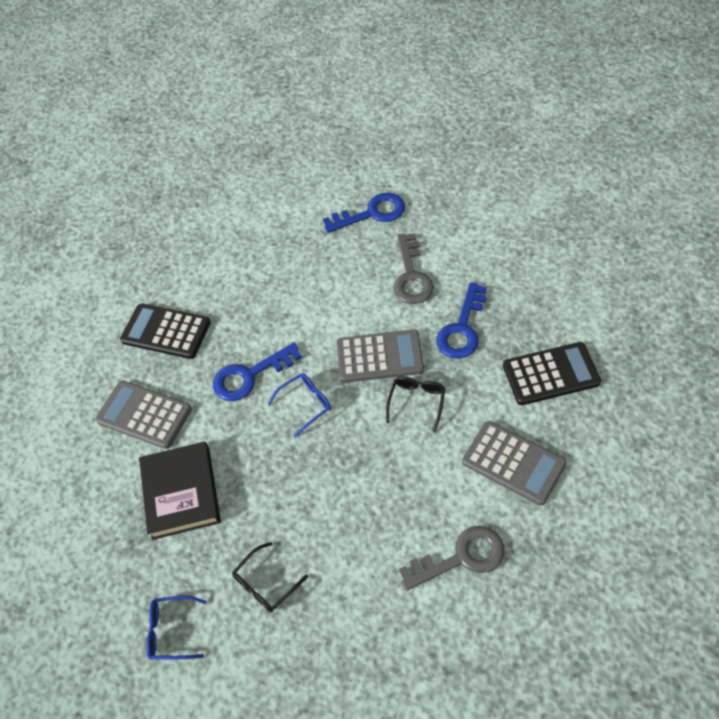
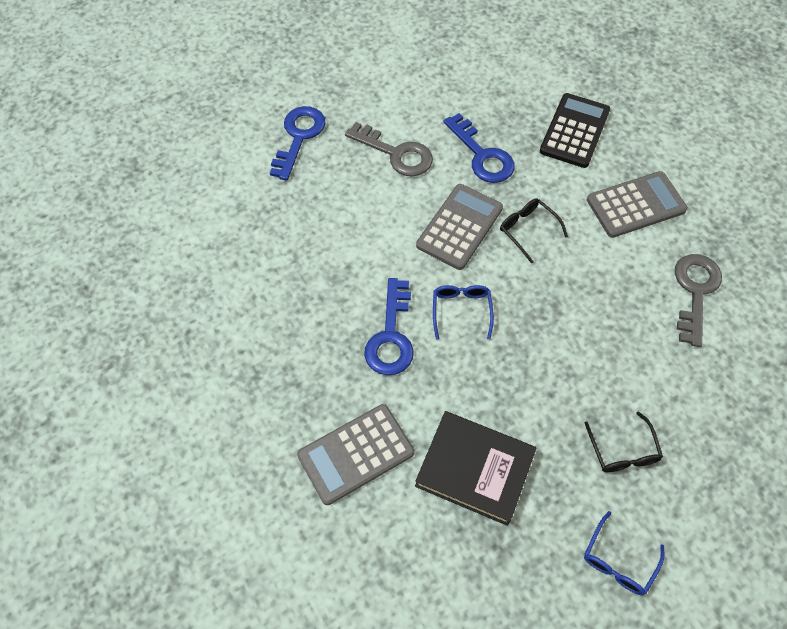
camera: 60 degrees left, 5 degrees up
black calculator [120,303,211,359] -> none

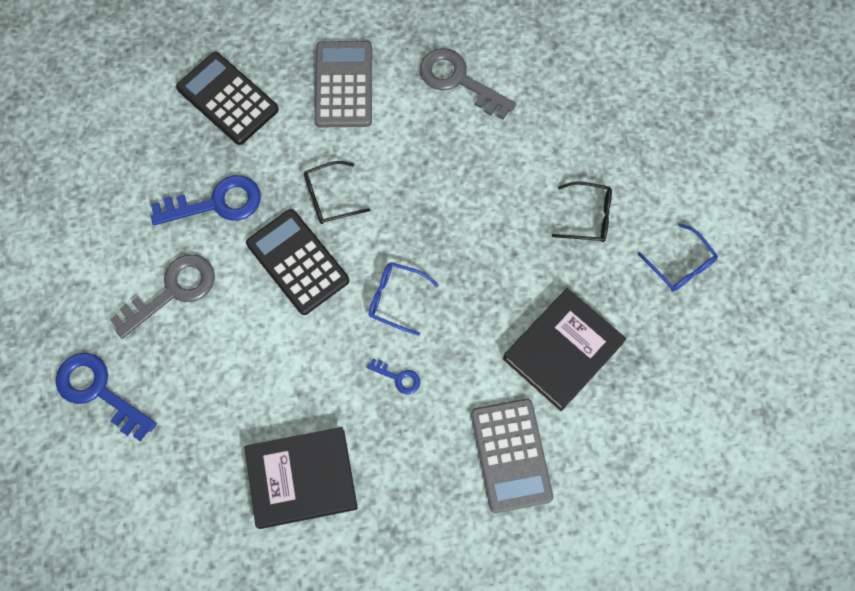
camera: 70 degrees left, 10 degrees up
blue key [364,278,414,375] -> blue key [367,358,420,394], size x0.48
grey calculator [416,184,503,270] -> black calculator [246,209,349,315]
none -> black book [244,427,358,529]

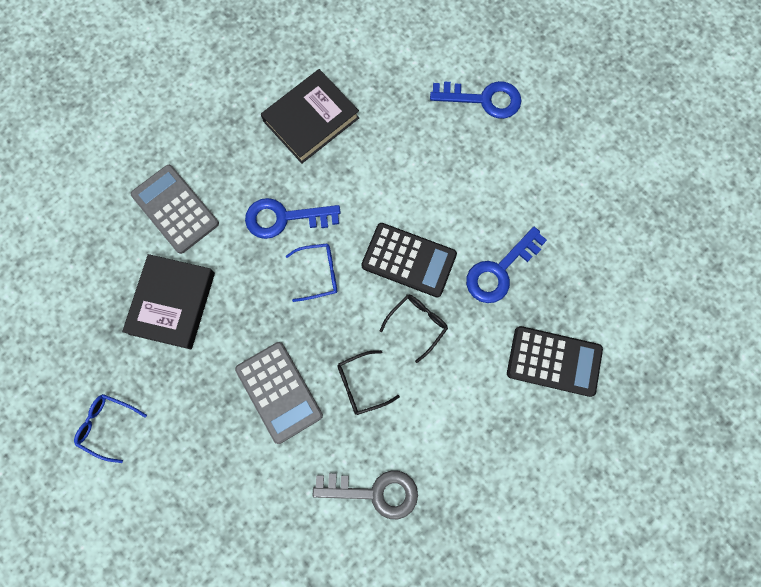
camera: 150 degrees right, 5 degrees up
grey key [110,254,215,339] -> none
grey calculator [314,41,372,127] -> grey calculator moved to [235,342,323,444]
blue key [367,358,420,394] -> blue key [245,198,341,239], size x2.07
black glasses [552,181,612,242] -> black glasses moved to [338,350,400,415]

